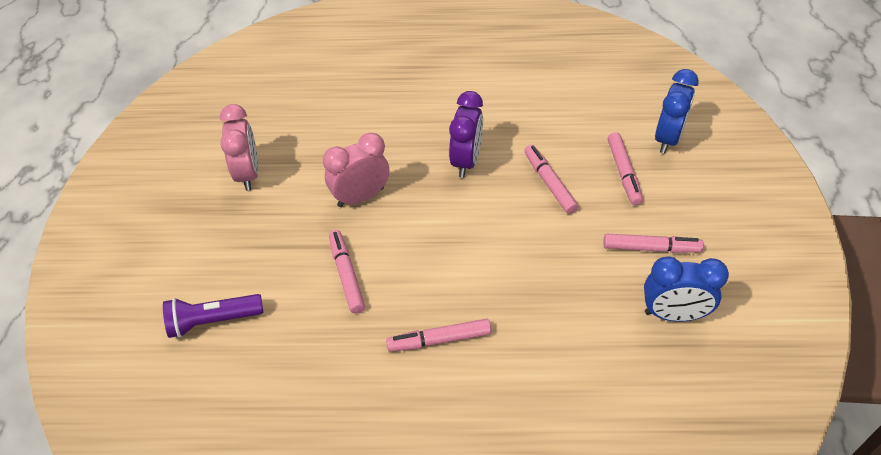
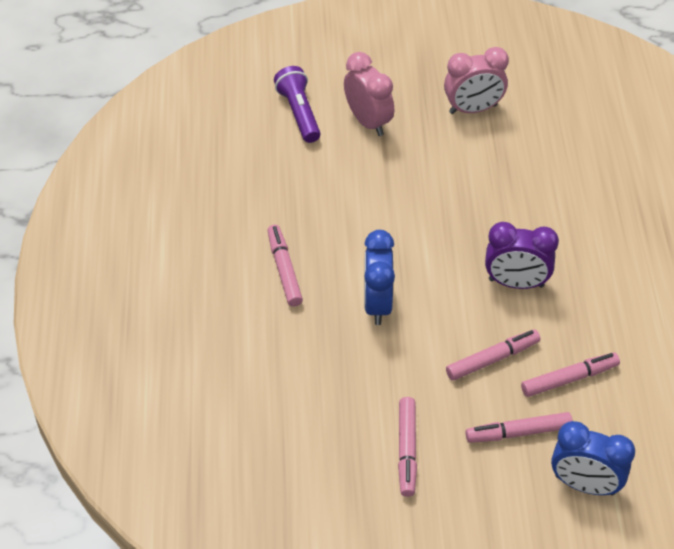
camera: 85 degrees right, 0 degrees up
pink clock [323,133,389,207] -> pink clock moved to [344,52,394,136]
pink marker [329,230,365,314] -> pink marker moved to [521,352,620,397]
blue clock [644,256,729,321] -> blue clock moved to [364,230,395,325]

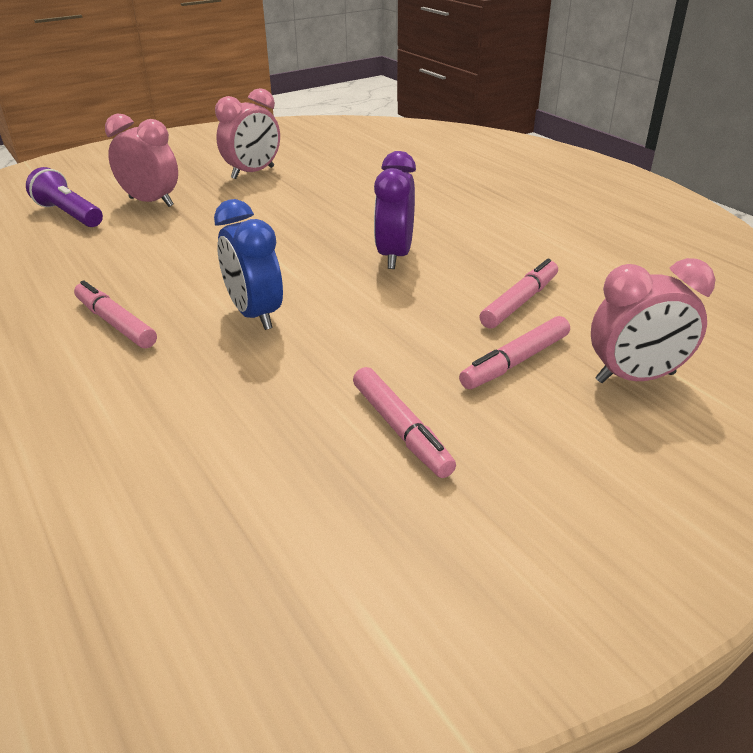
camera: 30 degrees left, 15 degrees down
pink marker [446,329,541,381] -> none
purple clock [485,222,559,289] -> purple clock turned 120 degrees clockwise [374,151,416,269]
blue clock [551,421,635,495] -> pink clock [591,258,715,383]

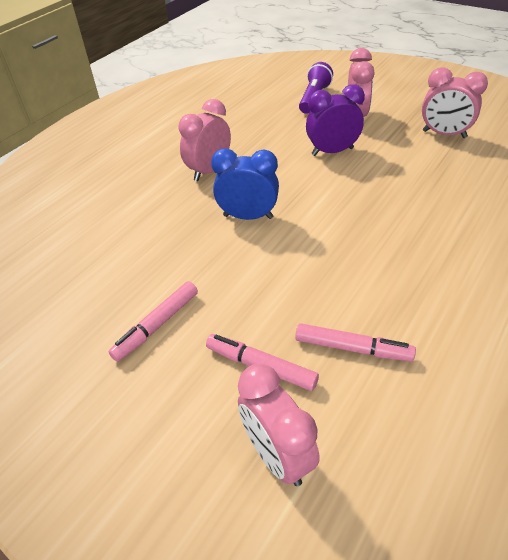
camera: 70 degrees right, 10 degrees up
pink marker [74,280,157,348] -> pink clock [179,99,231,181]
blue clock [214,199,283,330] -> blue clock turned 60 degrees clockwise [211,148,279,220]
purple clock [374,151,416,269] -> purple clock moved to [306,84,365,156]

